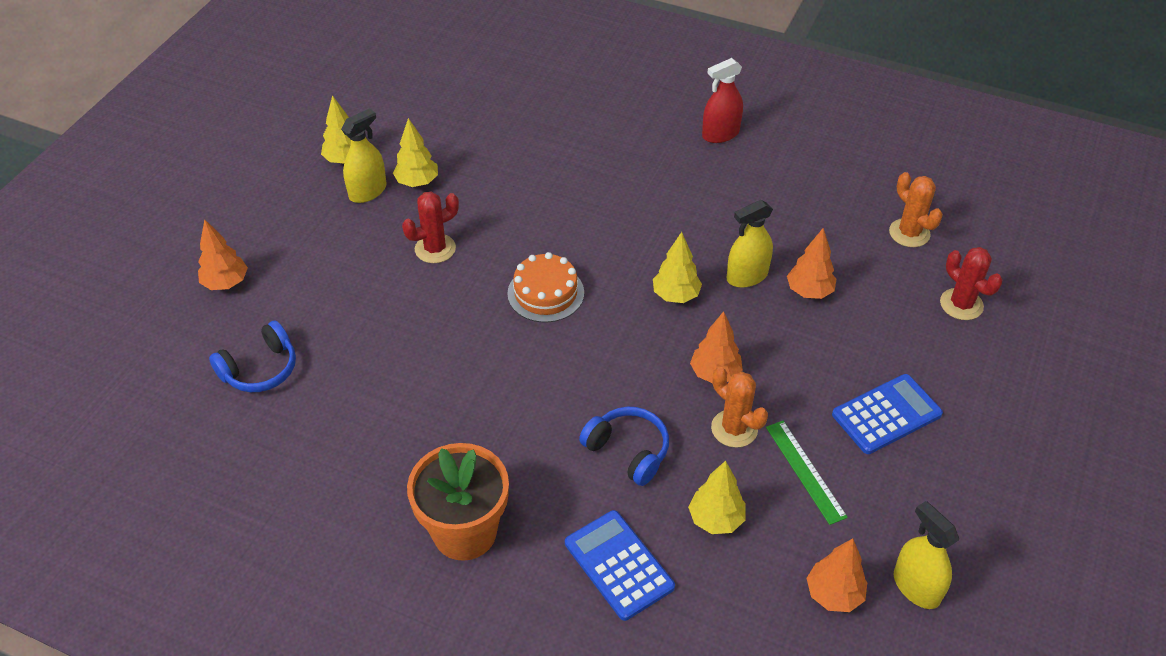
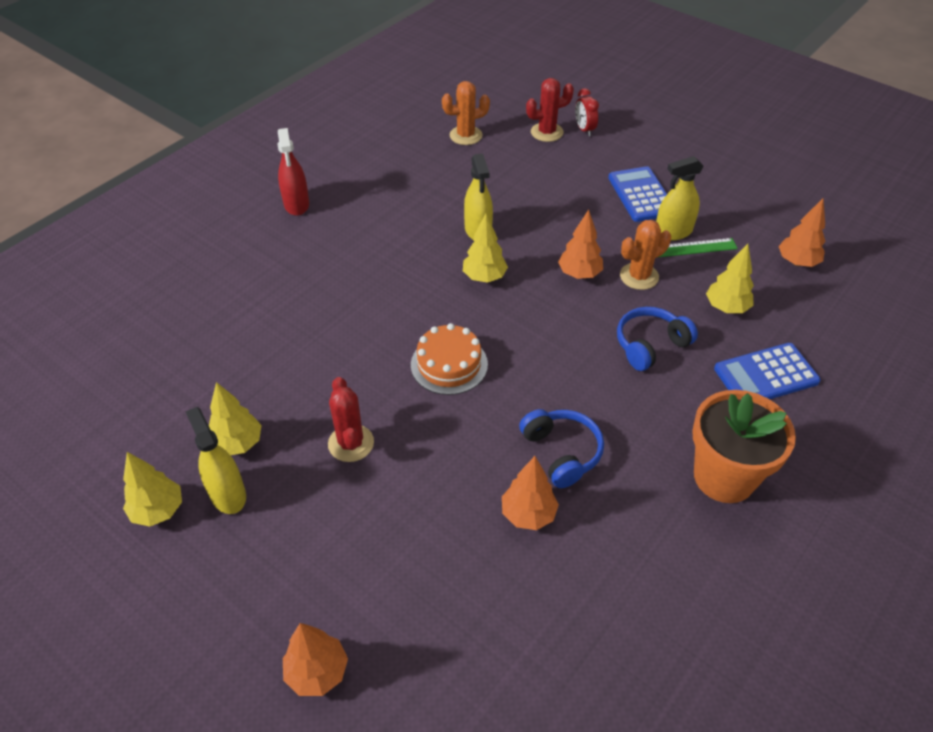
camera: 75 degrees left, 0 degrees up
blue headphones [209,321,296,392] -> blue headphones moved to [519,409,604,488]
orange tree [787,228,836,299] -> orange tree moved to [502,456,559,530]
yellow spray bottle [894,501,959,609] -> yellow spray bottle moved to [656,156,704,241]
none -> red clock [575,88,599,136]

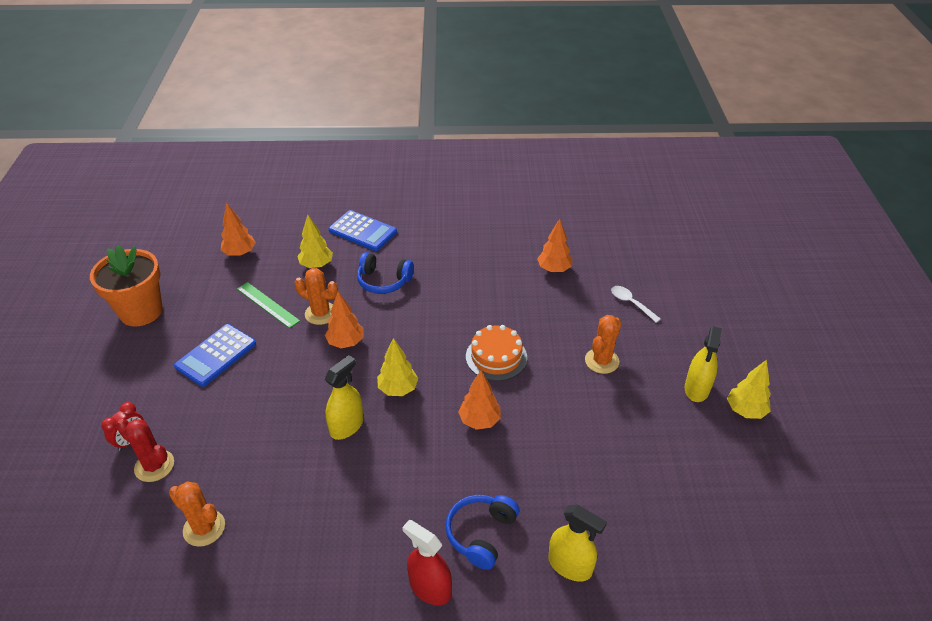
camera: 130 degrees left, 5 degrees down
yellow tree [209,382,262,455] -> none
red spray bottle [277,128,309,216] -> red spray bottle turned 90 degrees counterclockwise [402,520,452,605]
orange tree [283,623,348,696] -> orange tree moved to [458,370,501,430]
red cactus [328,377,374,462] -> orange cactus [585,315,621,374]
blue headphones [519,409,604,488] -> blue headphones moved to [445,495,519,570]
yellow spray bottle [656,156,704,241] -> yellow spray bottle moved to [548,504,607,581]
orange flower pot [692,390,796,503] -> orange flower pot moved to [90,245,163,326]
none -> white spoon [611,286,661,323]

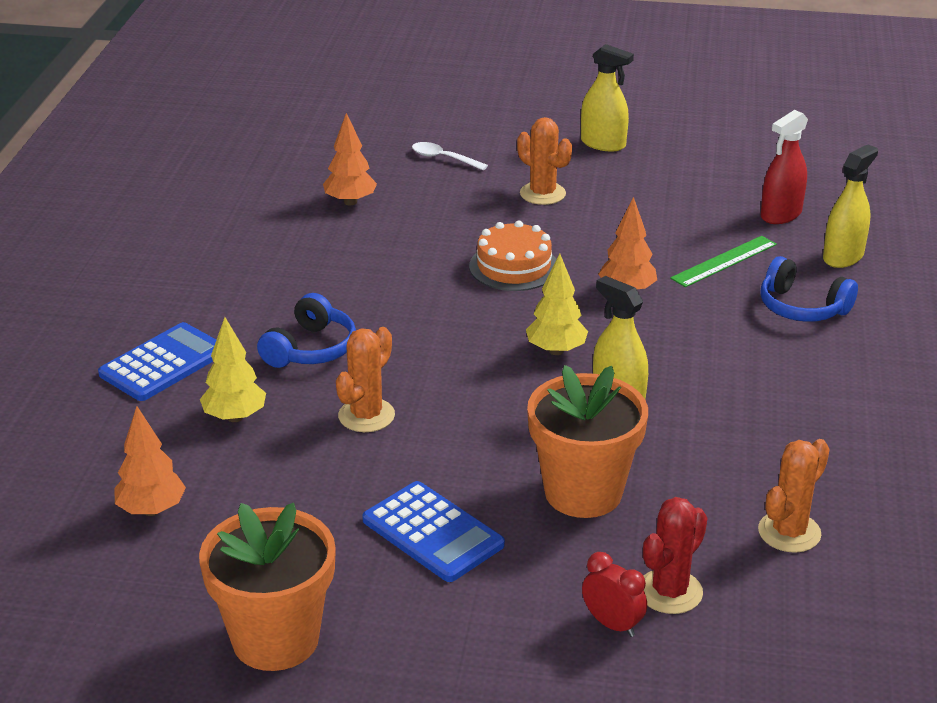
camera: 80 degrees left, 10 degrees down
green ruler [237,282,300,328] -> green ruler moved to [670,236,777,287]
orange tree [325,292,364,348] -> none
red spray bottle [402,520,452,605] -> red spray bottle moved to [761,110,808,224]
white spoon [611,286,661,323] -> white spoon turned 60 degrees clockwise [412,142,488,170]
yellow tree [727,360,771,419] -> none
none -> orange flower pot [527,365,648,518]

